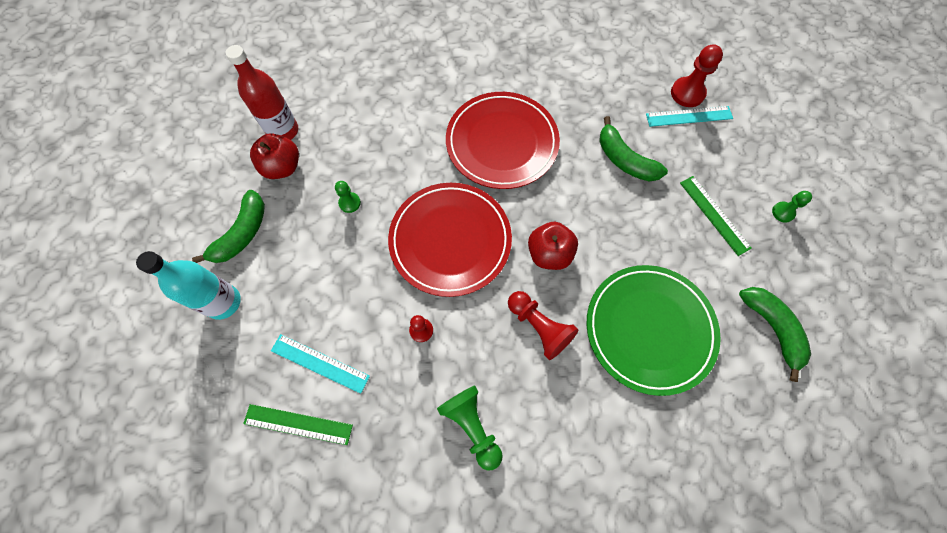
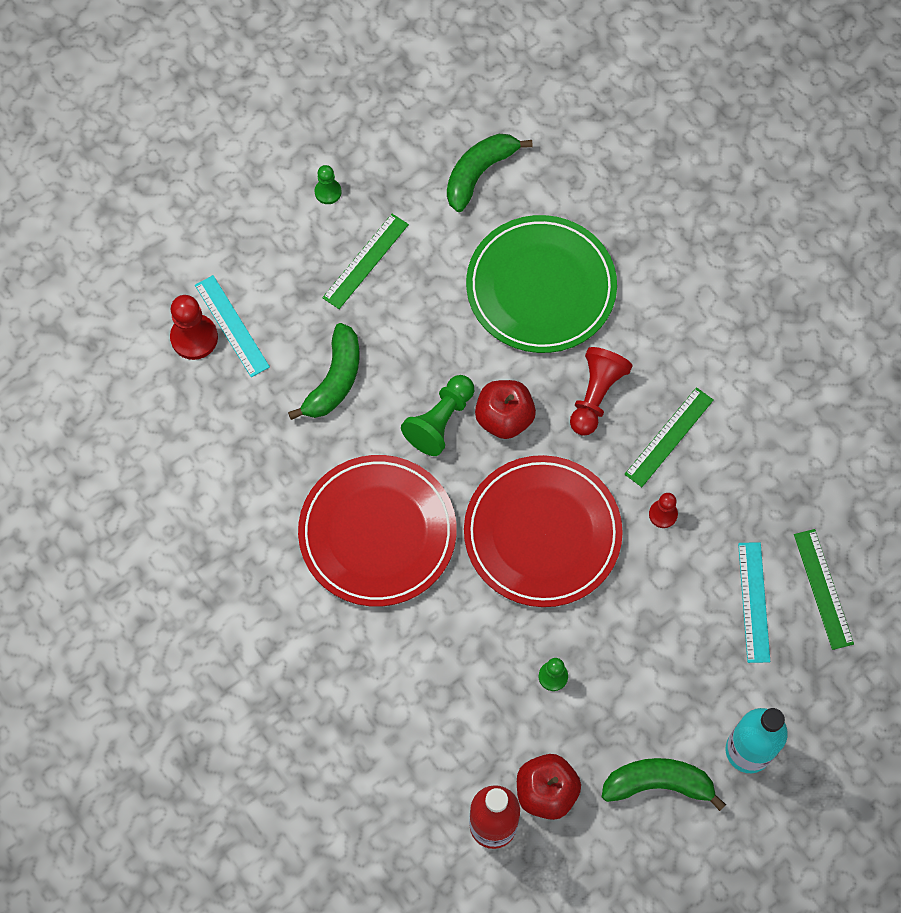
camera: 115 degrees left, 0 degrees up
green pawn [437,385,503,470] -> green pawn moved to [401,375,474,456]
none -> green ruler [625,387,714,487]

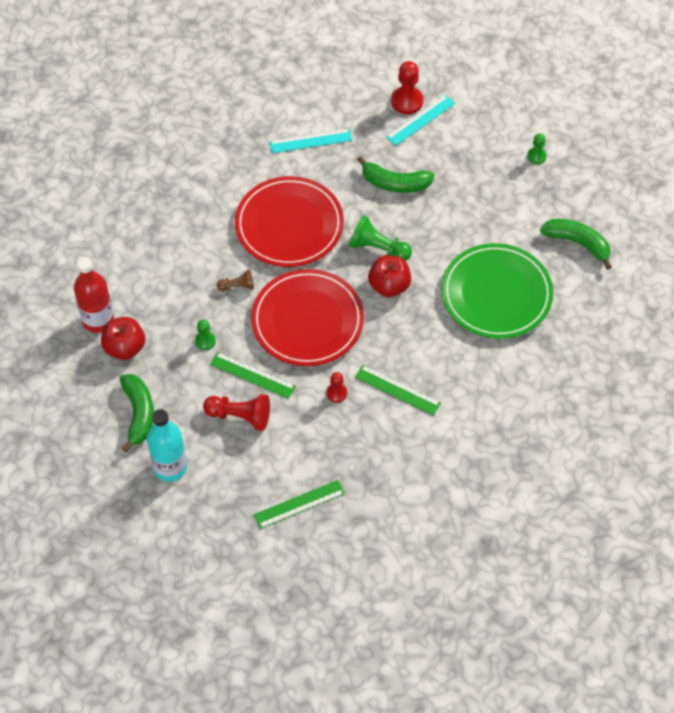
camera: 80 degrees right, 10 degrees down
green ruler [322,214,409,309] -> green ruler moved to [210,352,296,399]
red pawn [570,347,632,436] -> red pawn moved to [203,394,270,431]
turquoise ruler [738,542,770,663] -> turquoise ruler moved to [269,129,352,153]
none -> brown pawn [217,269,254,291]

